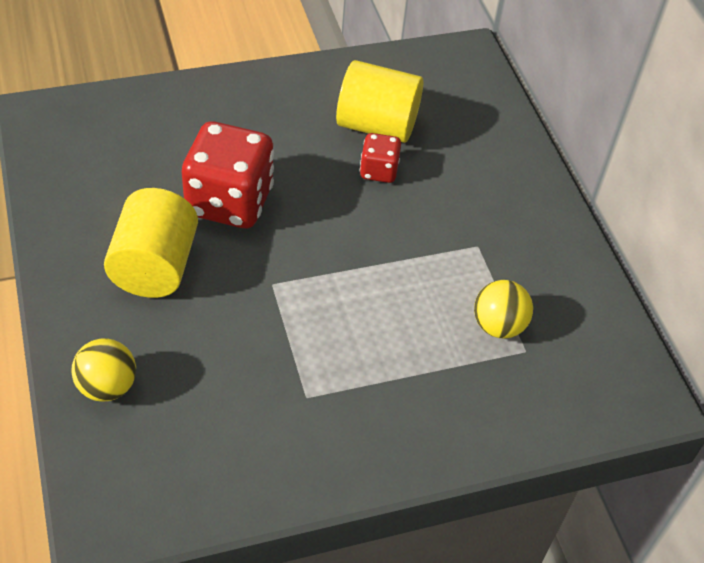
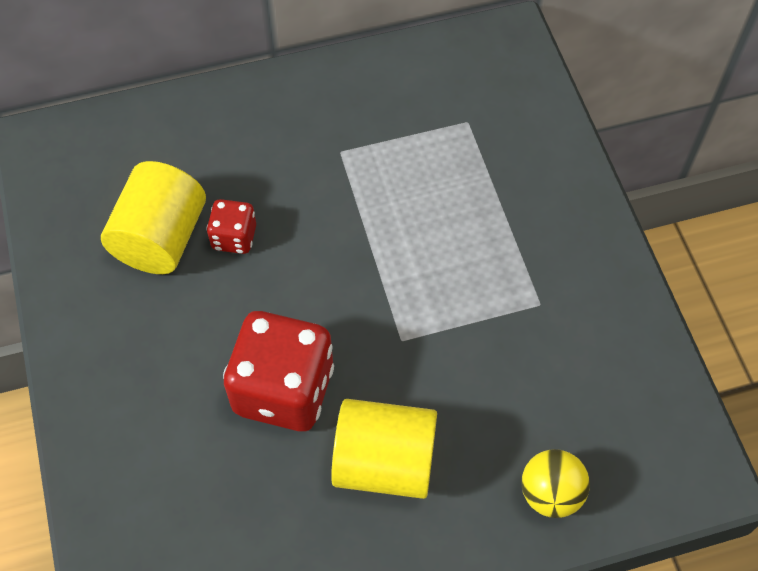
camera: 85 degrees left, 10 degrees up
yellow ball [474,280,533,339] -> none

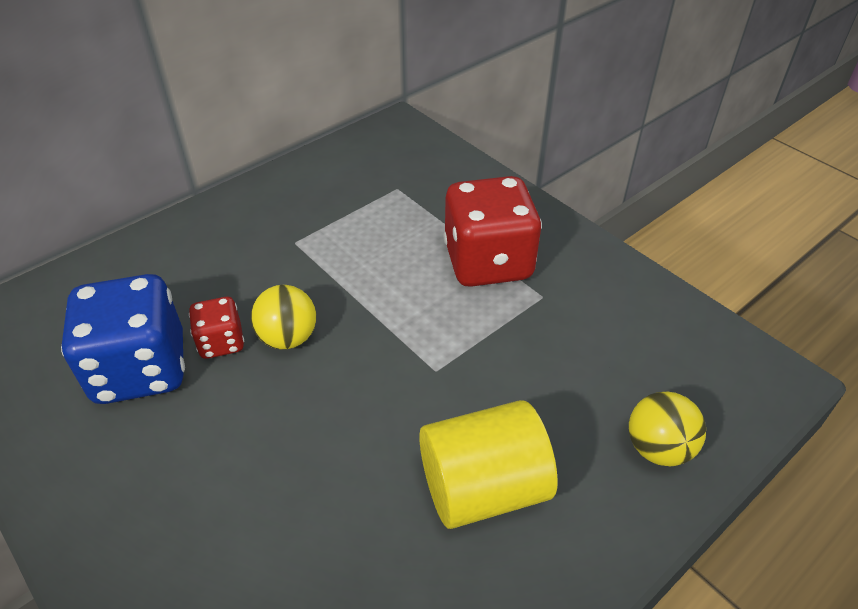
camera: 25 degrees left, 15 degrees down
yellow cylinder [101,161,206,274] -> blue dice [61,274,185,404]
red dice [223,311,334,431] -> red dice moved to [443,176,542,287]
none -> yellow ball [251,285,316,349]

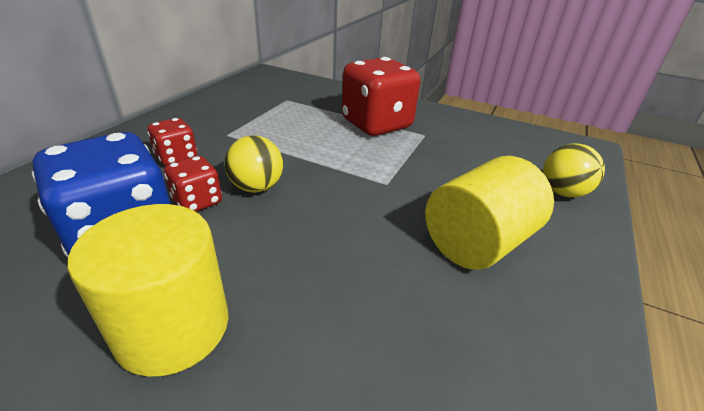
camera: 25 degrees left, 10 degrees down
none -> yellow cylinder [68,204,228,377]
none -> red dice [147,118,197,166]

